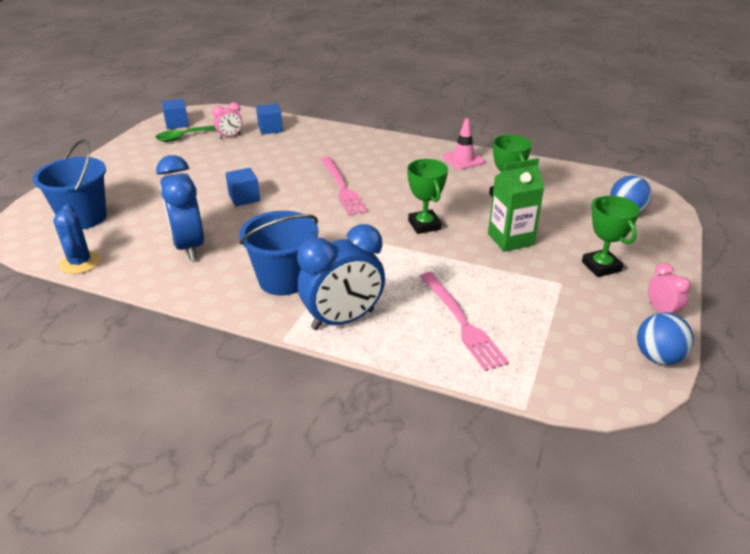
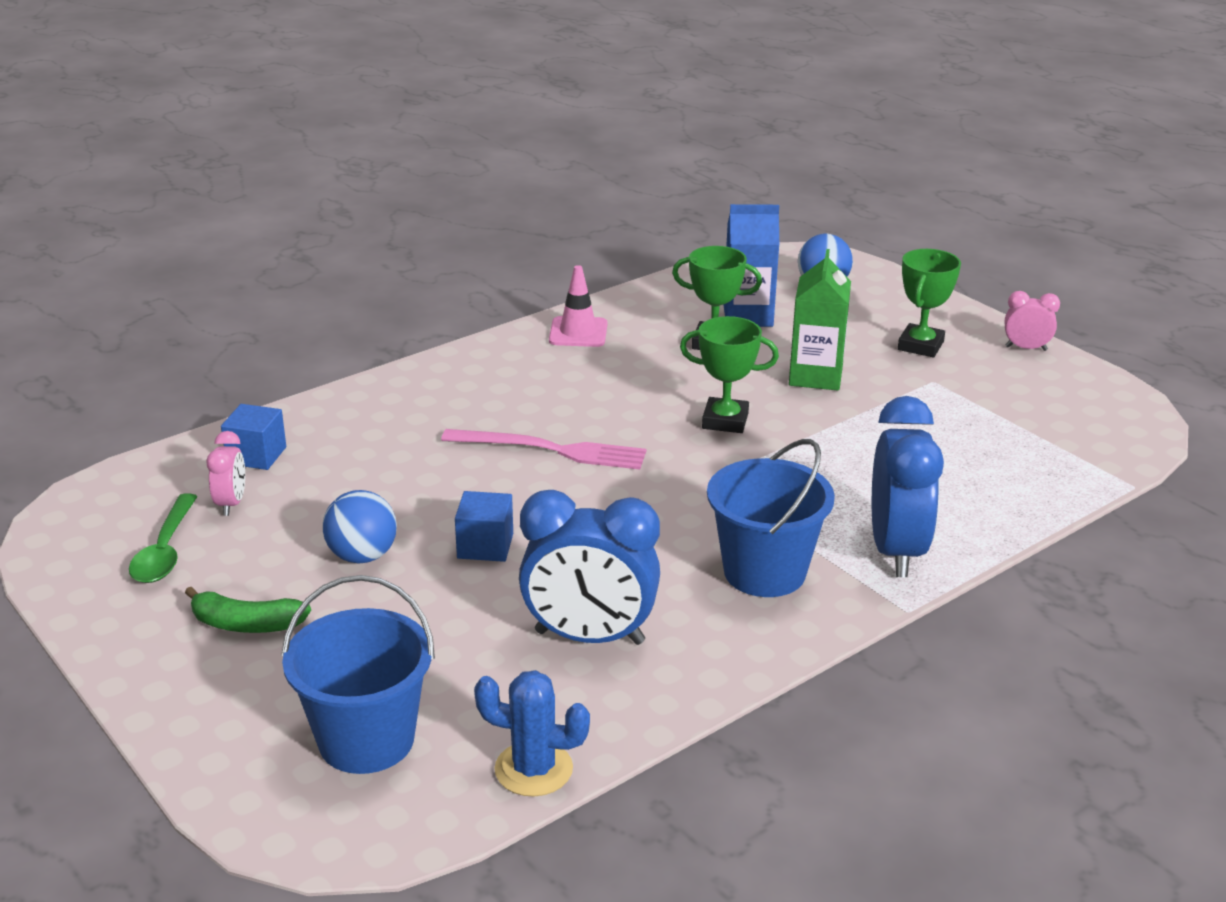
camera: 60 degrees left, 5 degrees down
blue cube [162,99,189,129] -> none
pink fork [420,272,509,371] -> none
green trophy [582,196,640,277] -> green trophy turned 75 degrees counterclockwise [898,249,961,357]
blue ball [637,313,694,365] -> blue ball moved to [322,490,397,564]
none -> green banana [185,587,311,633]
none -> blue carton [723,204,779,327]

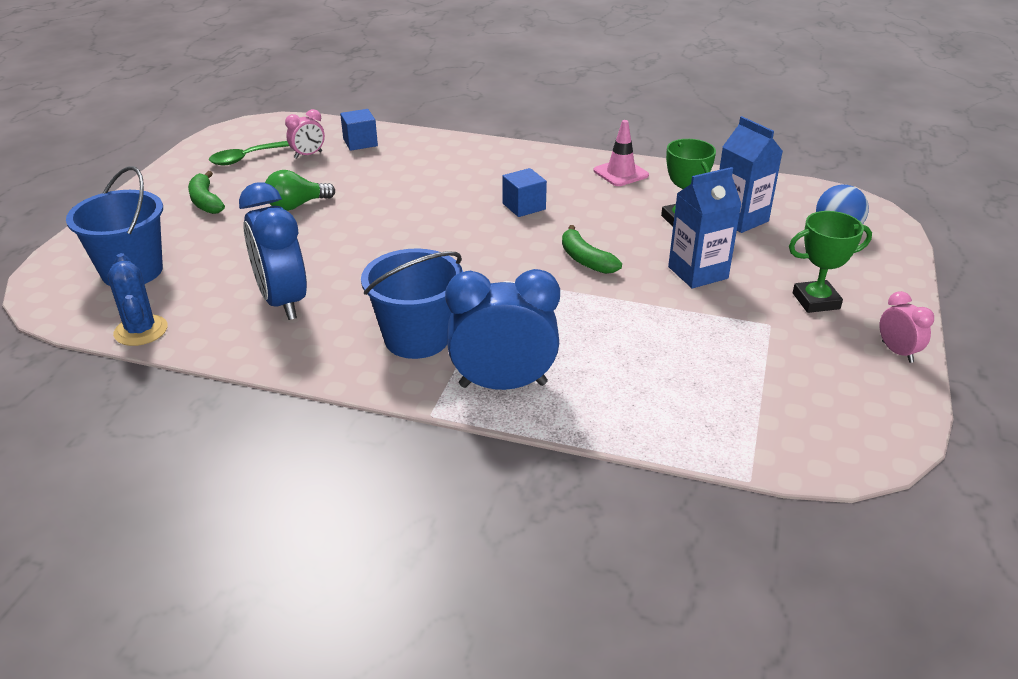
camera: 55 degrees right, 5 degrees up
blue ball [322,490,397,564] -> green light bulb [265,170,335,211]
pink fork [441,429,646,470] -> none
blue cube [455,491,513,562] -> blue cube moved to [503,168,547,217]
green trophy [680,316,779,433] -> green banana [562,225,622,274]
green carton [789,249,851,391] -> blue carton [668,167,742,288]
blue clock [872,396,944,577] -> blue clock turned 150 degrees counterclockwise [445,269,560,390]

